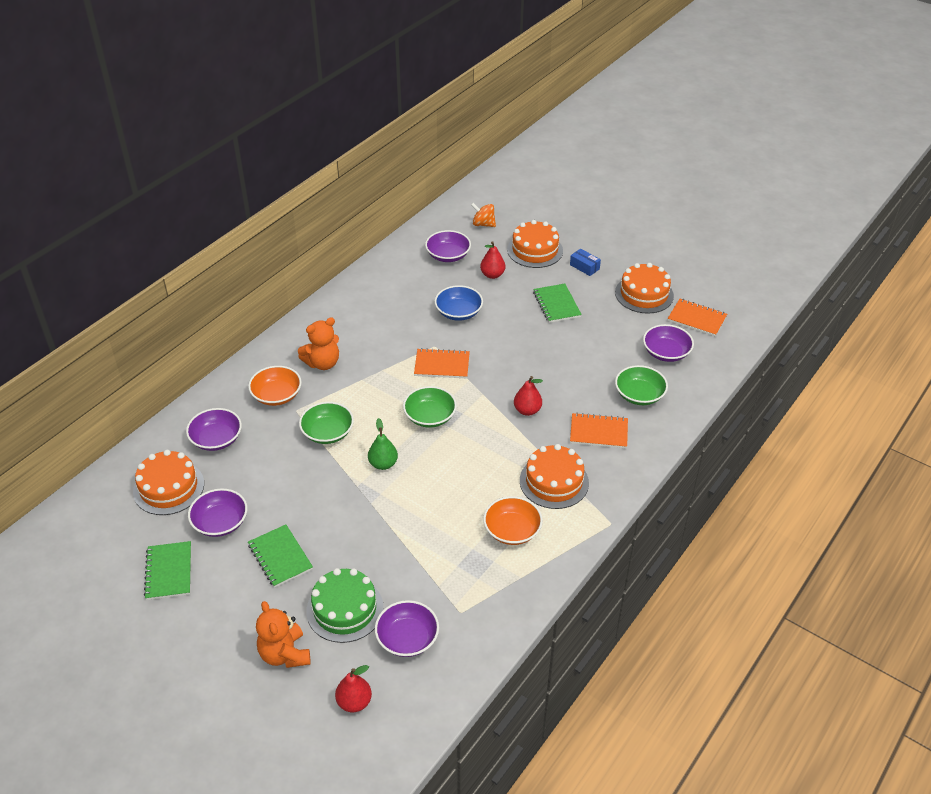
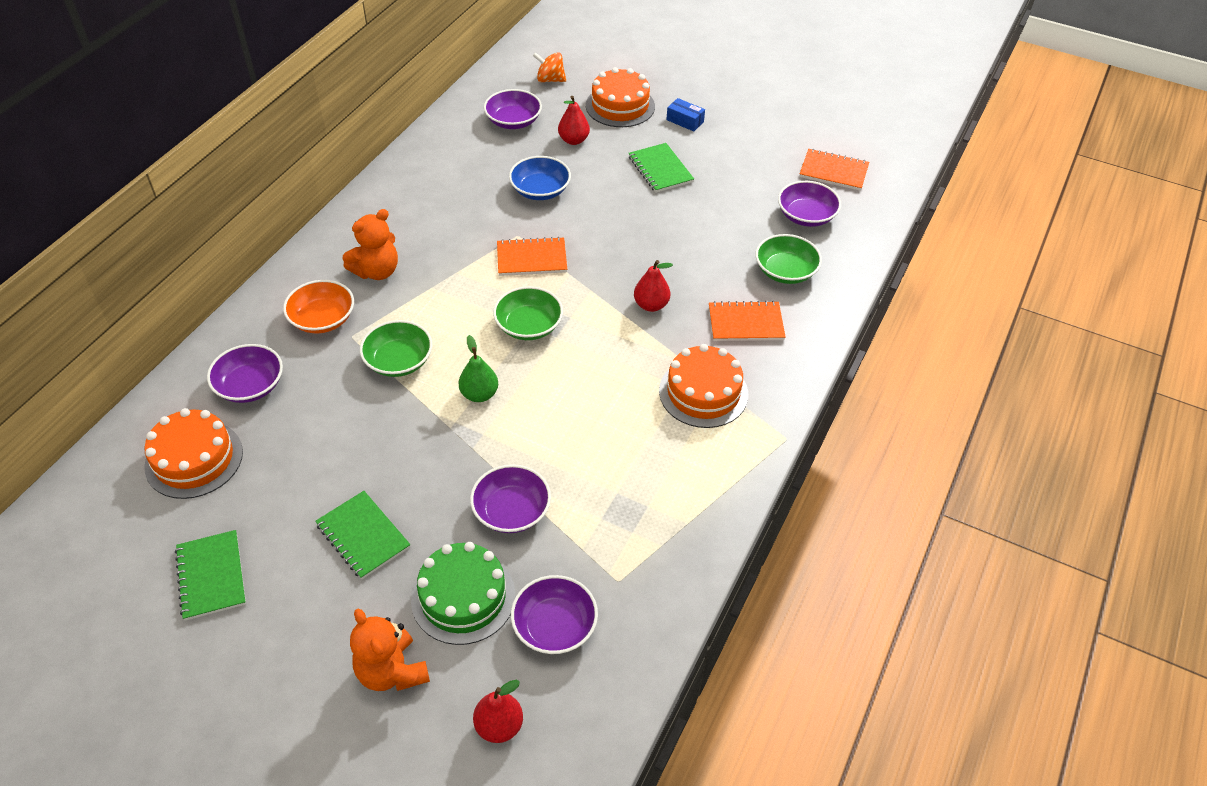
camera: 10 degrees left, 5 degrees up
purple bowl [188,489,247,537] -> purple bowl moved to [470,464,551,533]
orange bowl [483,496,543,545] -> none
orange cake [615,263,674,314] -> none

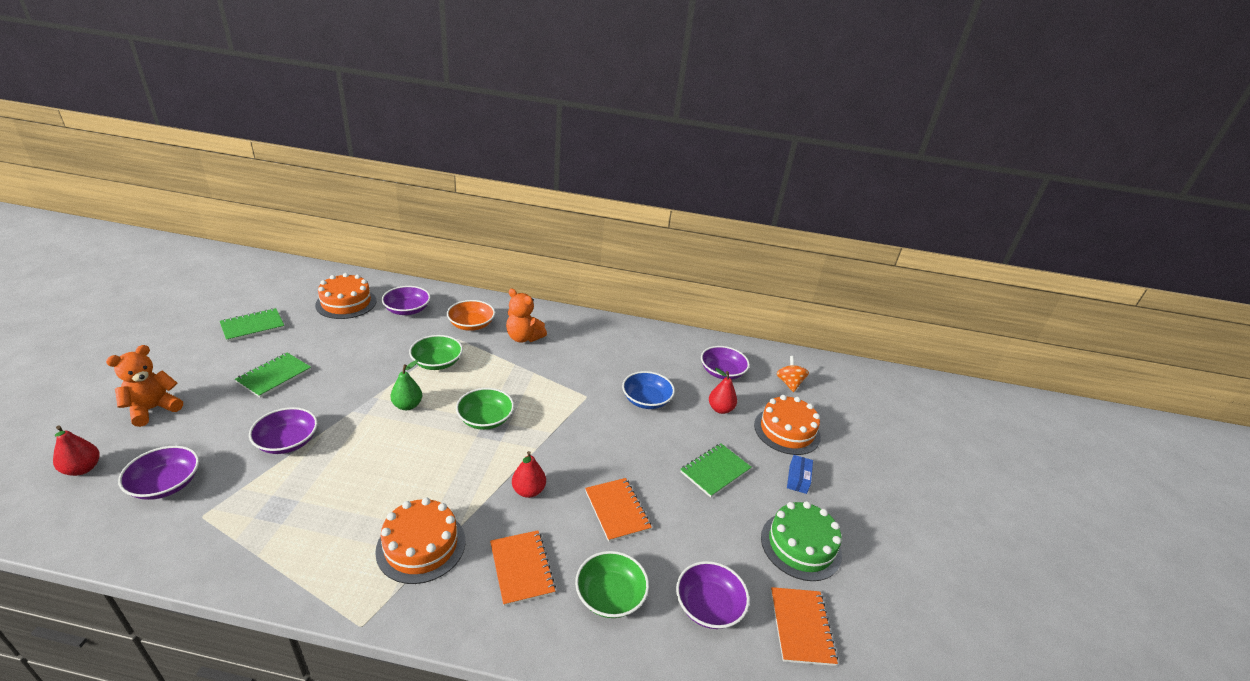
camera: 70 degrees right, 15 degrees down
green cake [411,542,515,645] -> green cake moved to [761,501,842,581]
orange notebook [497,237,567,276] -> orange notebook moved to [585,478,652,542]

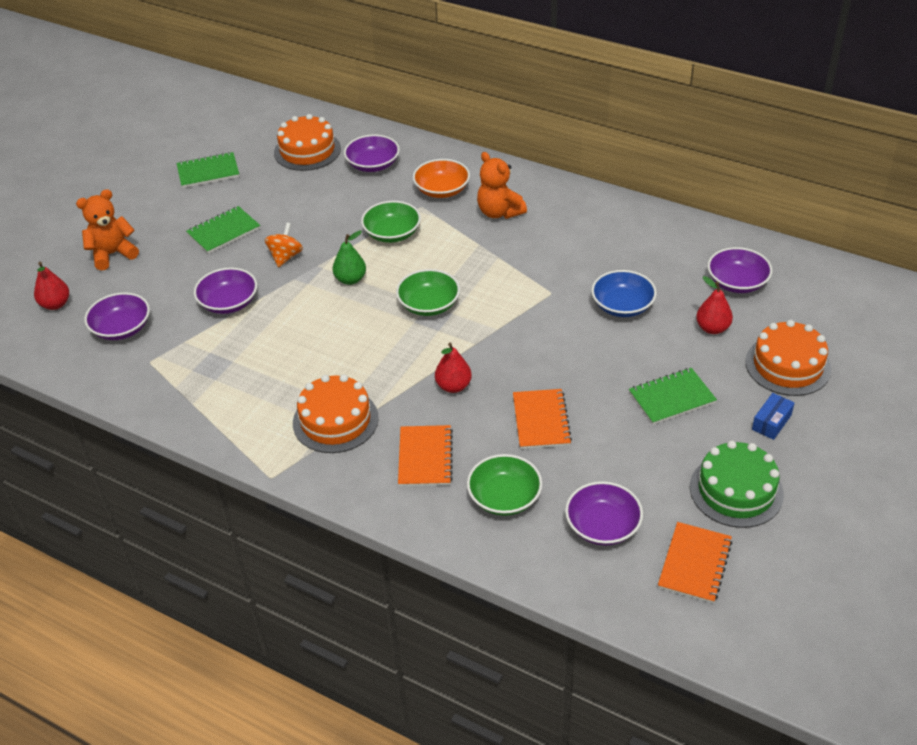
camera: 25 degrees right, 10 degrees up
orange spinning top [777,356,809,392] -> orange spinning top moved to [265,223,303,267]

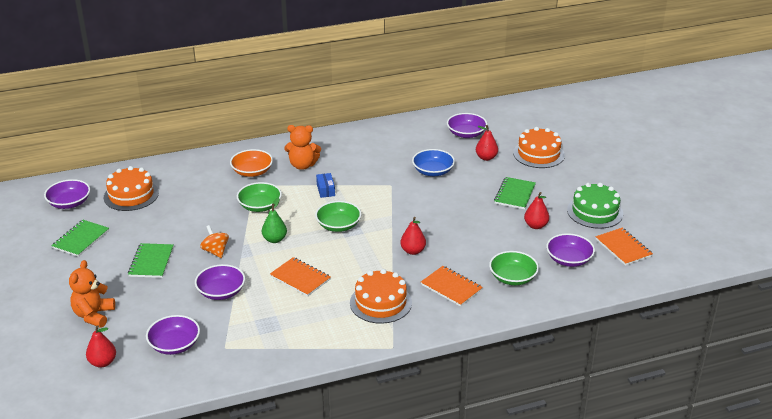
camera: 50 degrees left, 10 degrees down
purple bowl [344,134,400,172] -> purple bowl moved to [44,179,90,209]
orange notebook [513,389,572,449] -> orange notebook moved to [270,257,331,297]
blue box [752,393,795,440] -> blue box moved to [316,173,335,198]
none -> red pear [524,192,549,229]

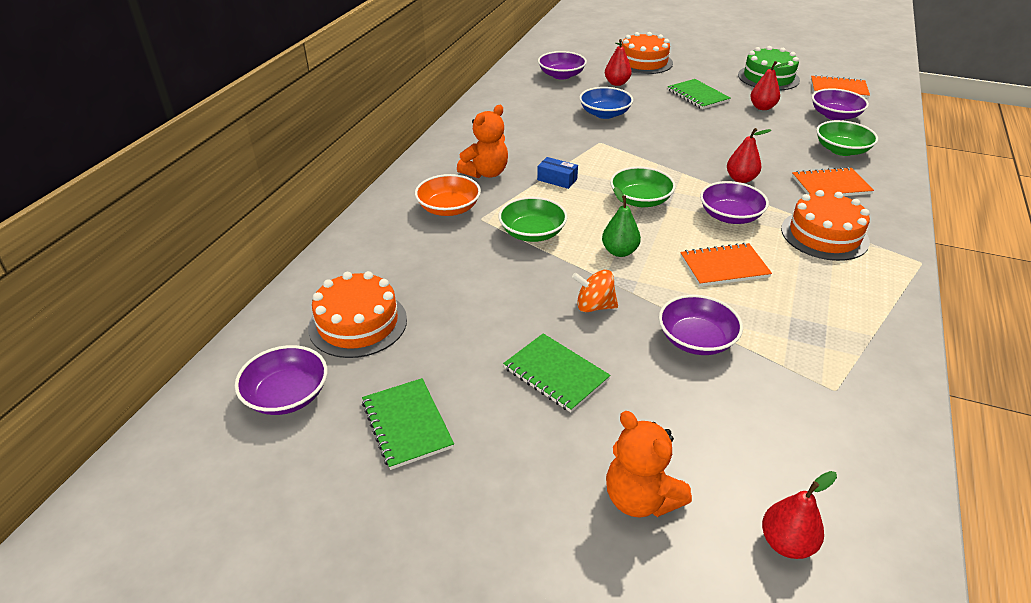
camera: 50 degrees left, 5 degrees up
purple bowl [146,315,200,355] -> purple bowl moved to [700,181,769,224]

